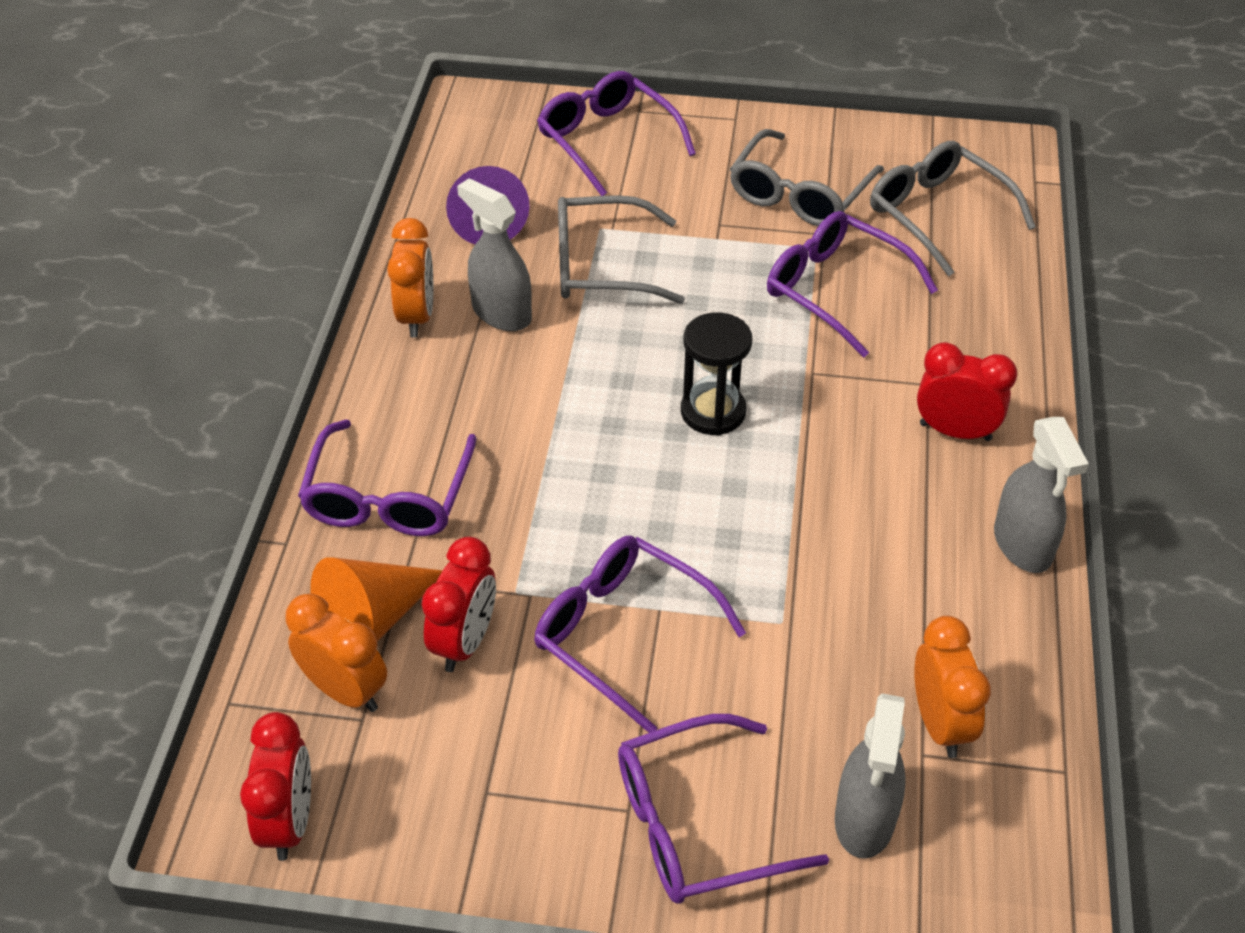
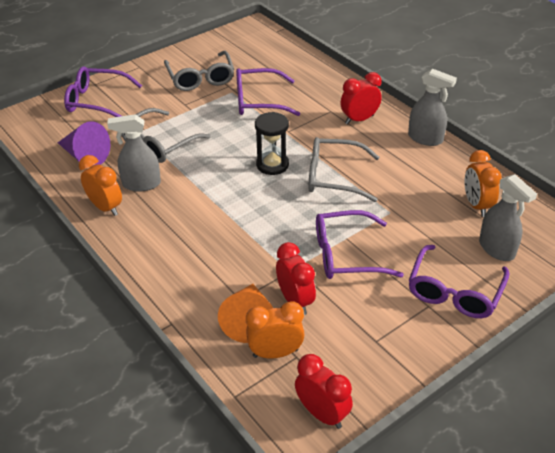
camera: 45 degrees left, 5 degrees down
purple glasses [298,419,477,536] -> none
grey glasses [870,141,1036,276] -> grey glasses moved to [309,137,380,202]
orange clock [914,616,991,758] -> orange clock turned 135 degrees counterclockwise [465,150,502,217]

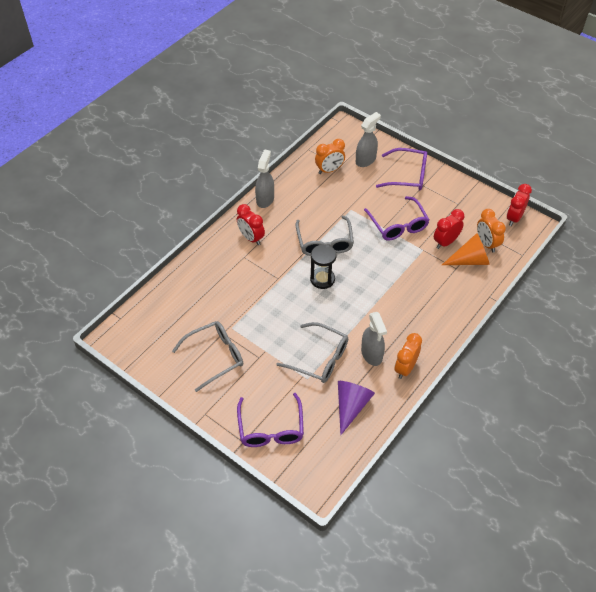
camera: 105 degrees left, 10 degrees up
purple glasses [236,68,300,116] -> none

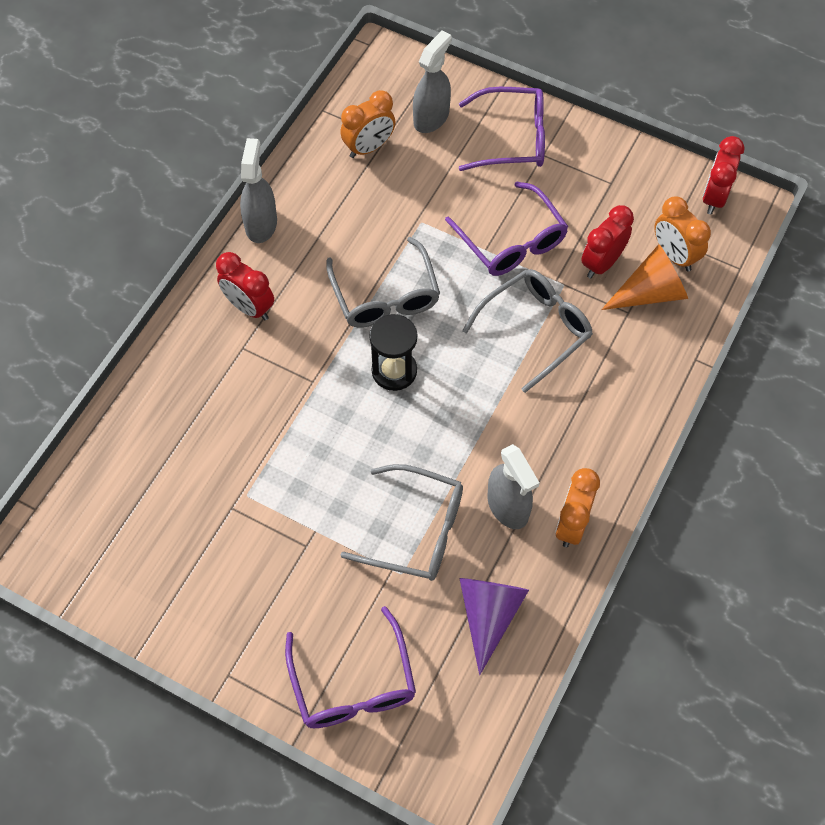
camera: 10 degrees left, 10 degrees up
grey glasses [172,321,243,392] -> grey glasses moved to [462,269,593,393]

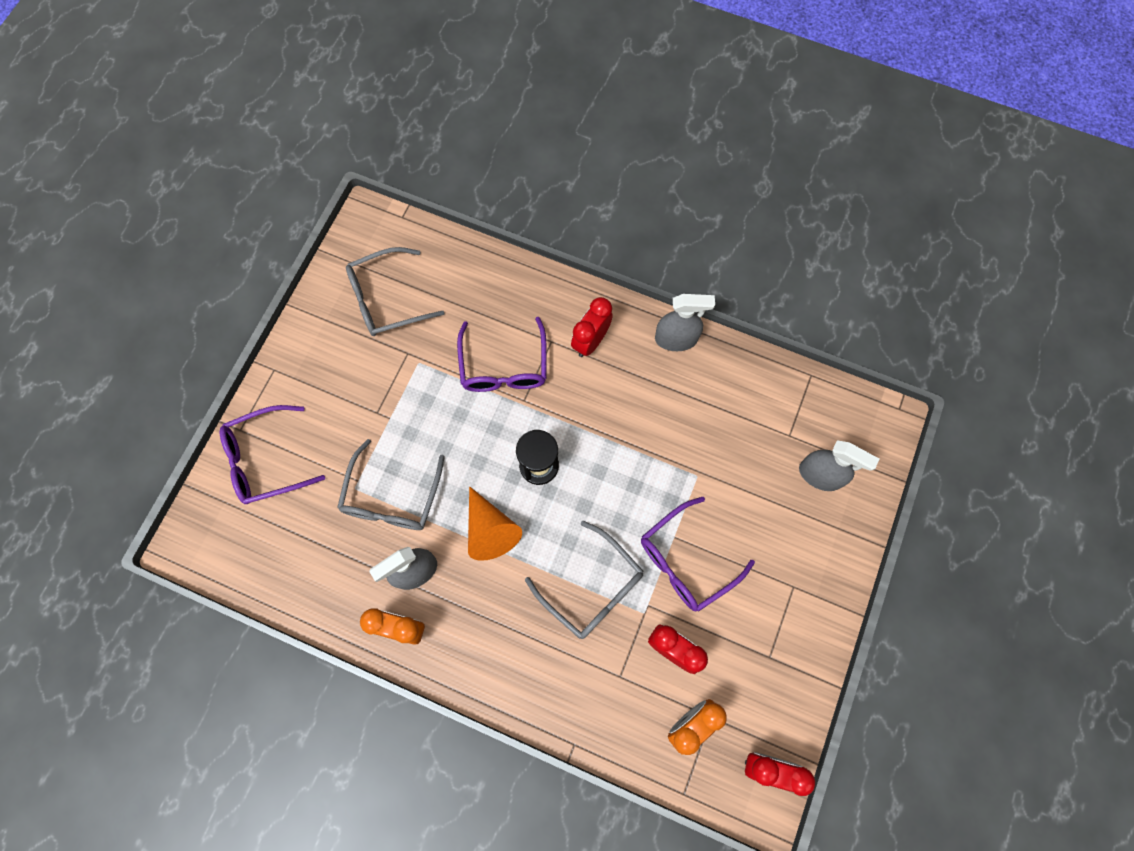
camera: 85 degrees right, 10 degrees up
grey glasses [326,237,440,328] -> grey glasses moved to [346,247,445,336]
orange clock [340,90,395,158] -> none
purple glasses [459,87,545,171] -> purple glasses moved to [457,317,547,392]
purple cone [459,578,529,675] -> none
orange cone [601,244,688,310] -> orange cone moved to [468,486,522,561]

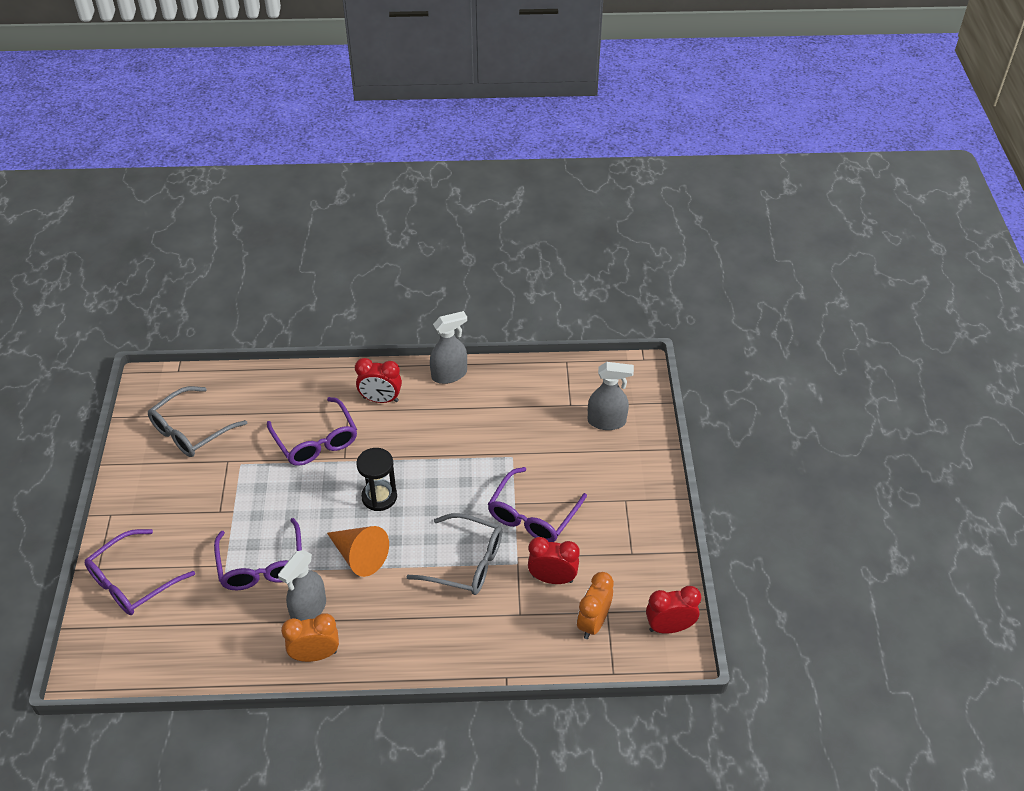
camera: 25 degrees left, 25 degrees down
grey glasses [337,439,445,530] -> purple glasses [214,518,302,590]
red clock [571,297,613,357] -> red clock turned 90 degrees counterclockwise [355,358,402,403]

